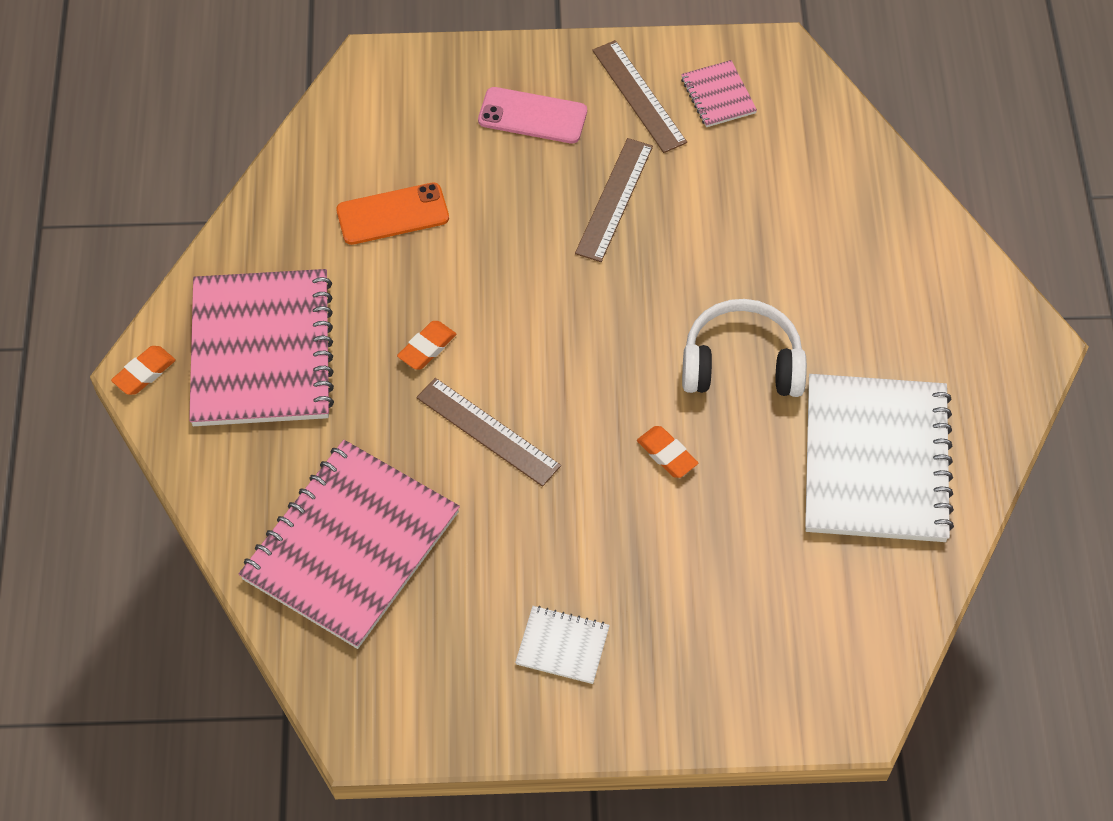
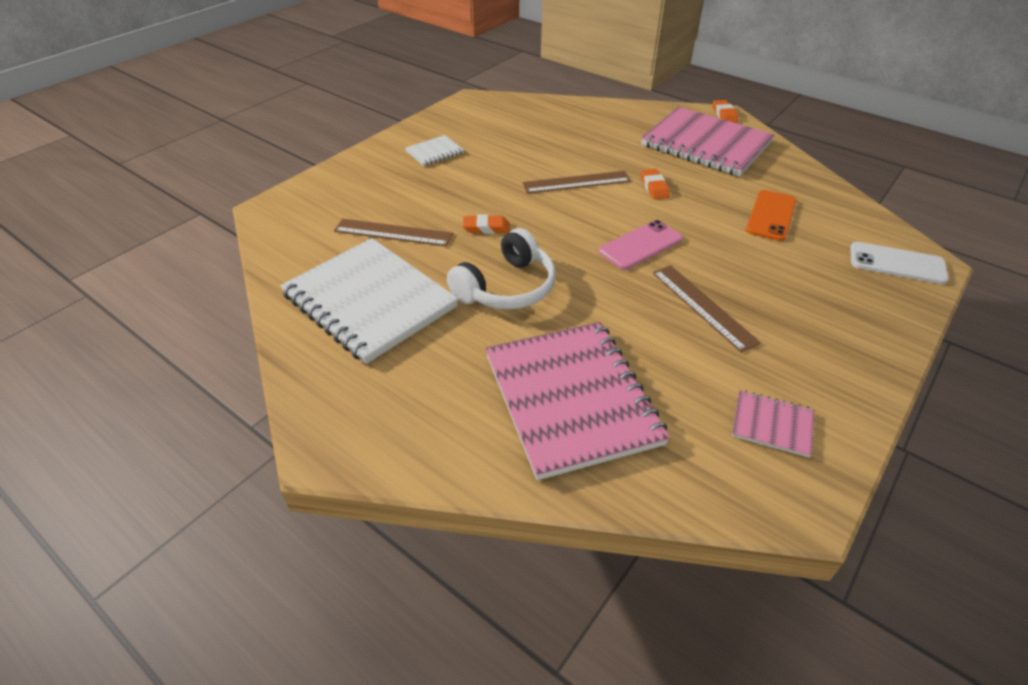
camera: 130 degrees right, 15 degrees down
pink notebook [239,440,460,649] -> pink notebook moved to [485,322,670,480]
pink phone [478,87,587,144] -> pink phone moved to [599,220,683,270]
brown ruler [592,40,687,153] -> brown ruler moved to [334,219,453,246]
none -> white phone [850,242,949,284]

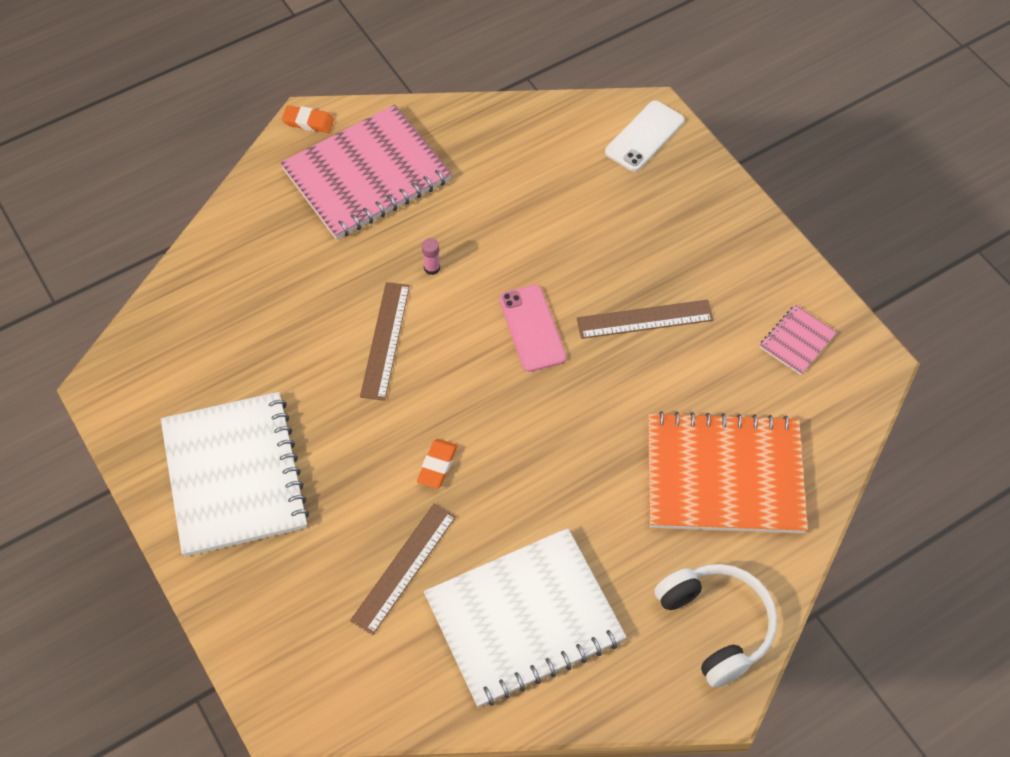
camera: 70 degrees left, 15 degrees up
white notebook [405,135,464,166] -> white notebook [161,392,310,557], size x2.30
white headphones [447,228,556,309] -> white headphones moved to [654,564,777,688]
pink notebook [485,322,670,480] -> orange notebook [648,411,808,533]
orange eraser [641,169,670,199] -> pink glue stick [422,238,440,275]
orange phone [746,190,796,241] -> none

